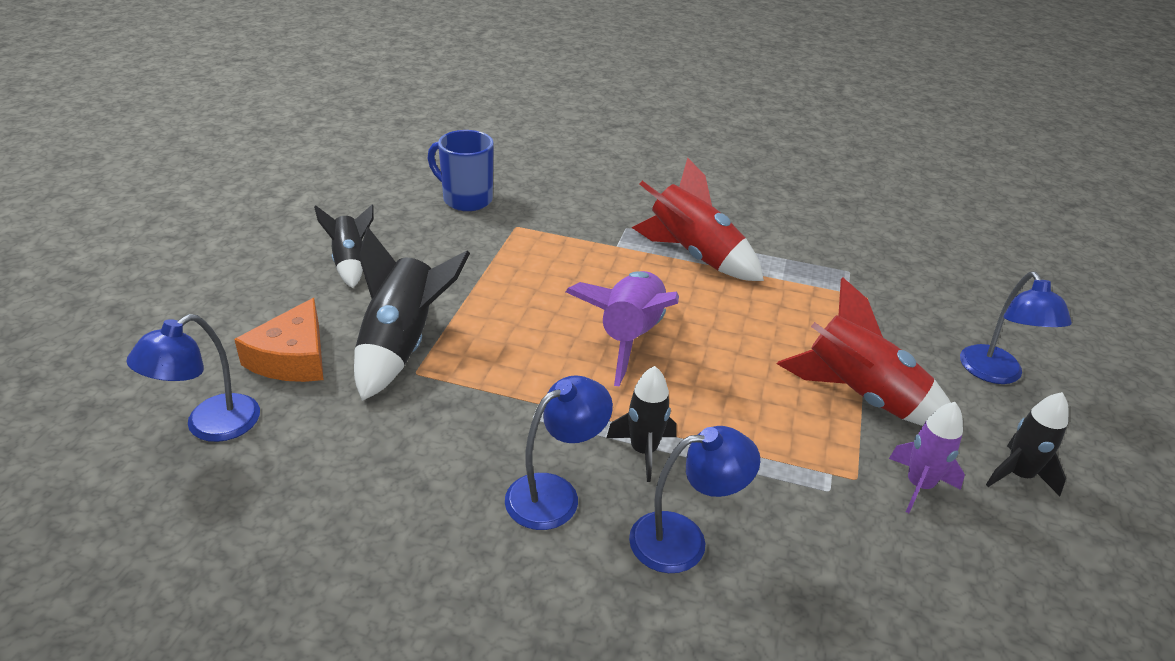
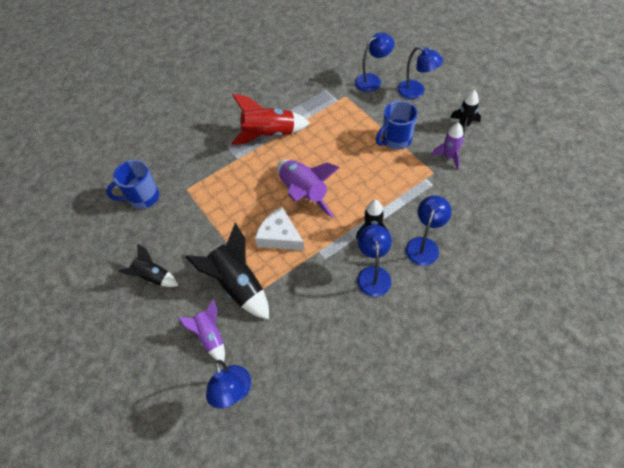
camera: 45 degrees left, 20 degrees up
orange cheese [234,298,324,382] -> purple rocket [178,299,225,362]
red rocket [777,277,951,426] -> blue mug [376,101,417,150]
none -> white cheese [255,207,305,251]
none -> blue lamp [355,33,394,92]

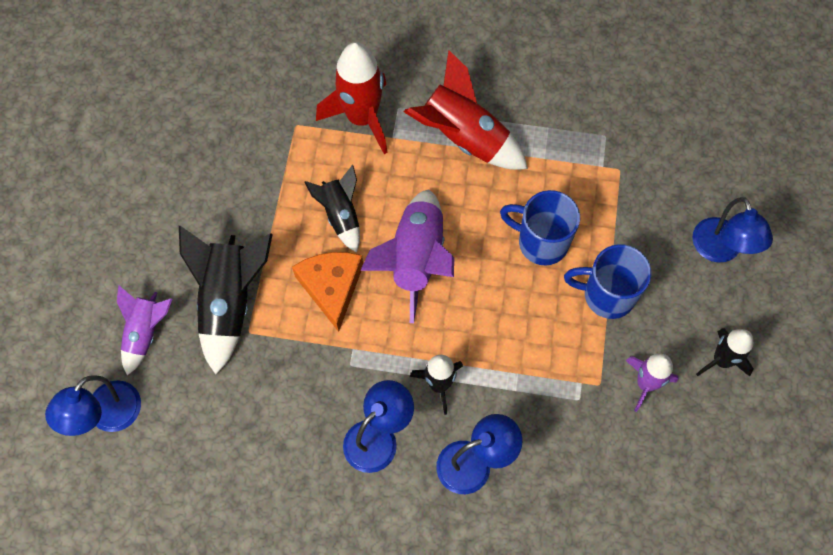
camera: 40 degrees right, 10 degrees up
blue mug [106,160,159,209] -> blue mug moved to [500,190,580,265]
black rocket [118,243,179,287] -> black rocket moved to [304,165,360,252]
white cheese [255,207,305,251] -> orange cheese [292,252,363,332]
blue lamp [355,33,394,92] -> none
none -> red rocket [316,42,388,154]

